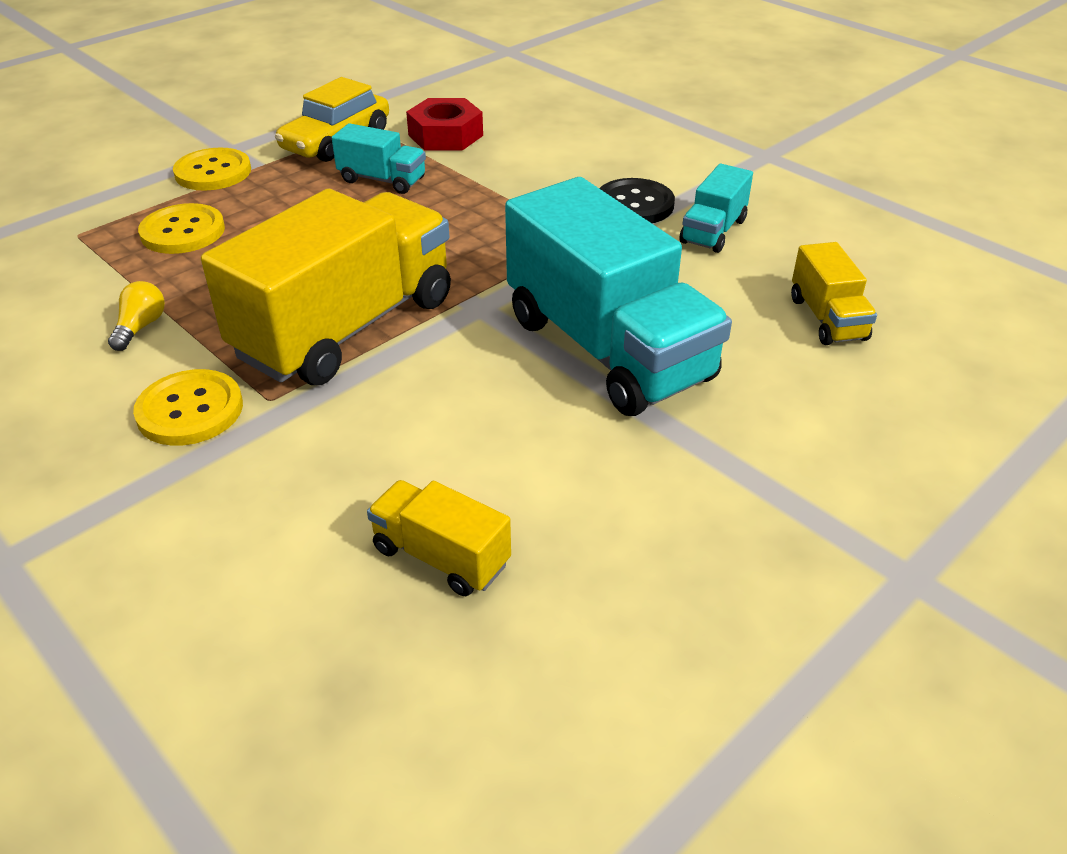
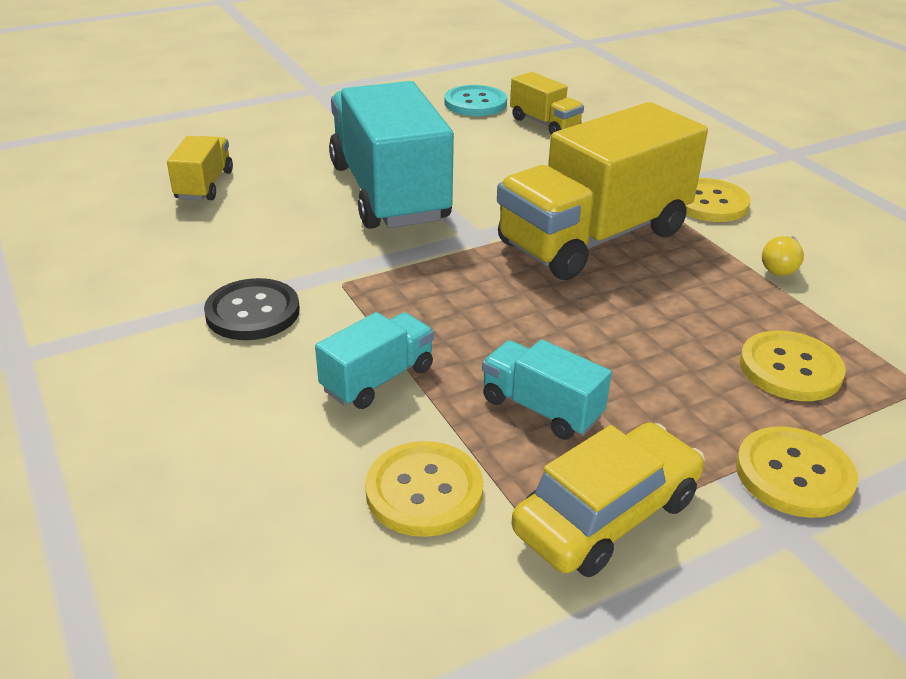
camera: 165 degrees left, 5 degrees down
red nut [406,98,483,150] -> yellow button [365,441,483,537]
turquoise truck [679,164,753,253] -> turquoise truck moved to [315,312,434,409]
none -> turquoise button [444,85,507,116]

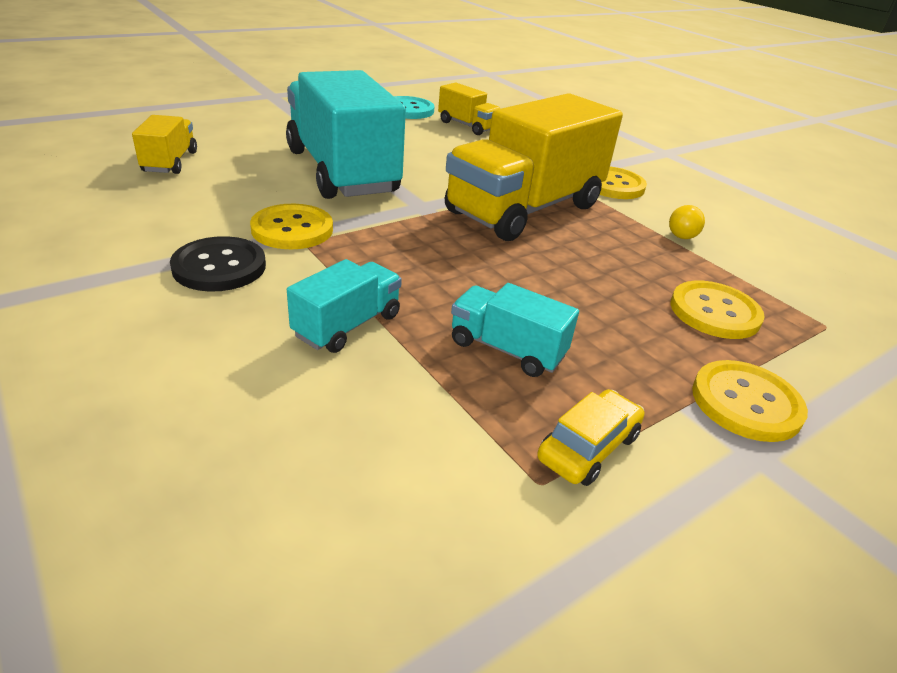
camera: 10 degrees left, 0 degrees up
yellow button [365,441,483,537] -> yellow button moved to [250,204,333,249]
yellow car [511,422,705,577] -> yellow car [537,389,645,486], size x0.63

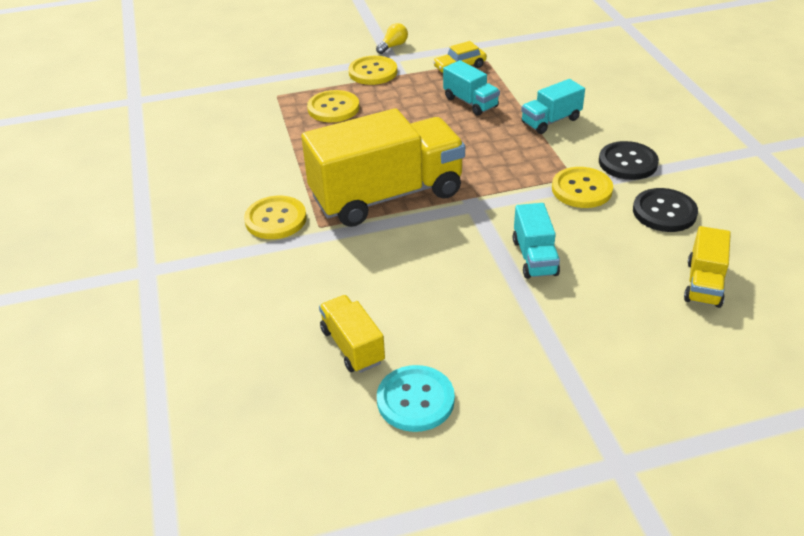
camera: 155 degrees left, 5 degrees up
turquoise truck [286,70,406,199] -> turquoise truck [513,203,560,279], size x0.46
yellow light bulb [669,205,705,239] -> yellow light bulb moved to [376,23,408,54]
none -> black button [633,188,698,232]

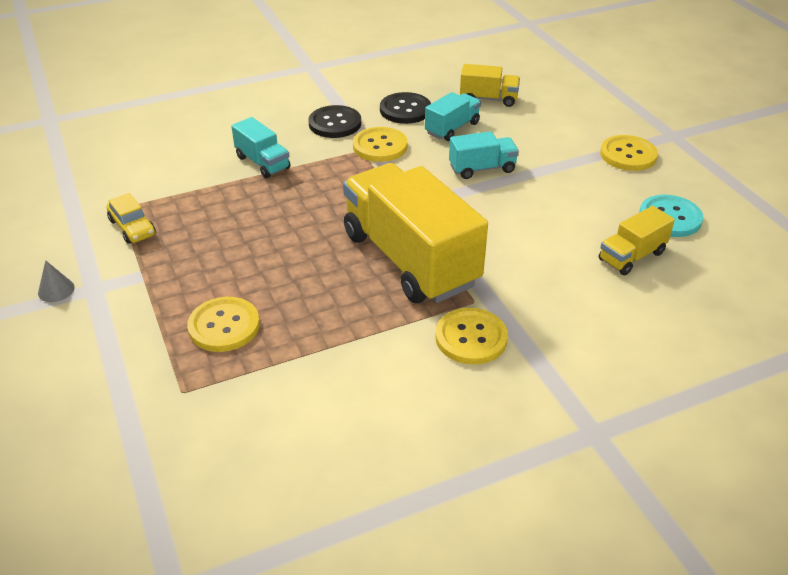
camera: 100 degrees left, 0 degrees up
yellow button [348,56,397,85] -> yellow button moved to [600,135,658,171]
yellow light bulb [376,23,408,54] -> grey cone [38,260,75,302]
turquoise truck [443,60,500,116] -> turquoise truck moved to [425,92,481,141]

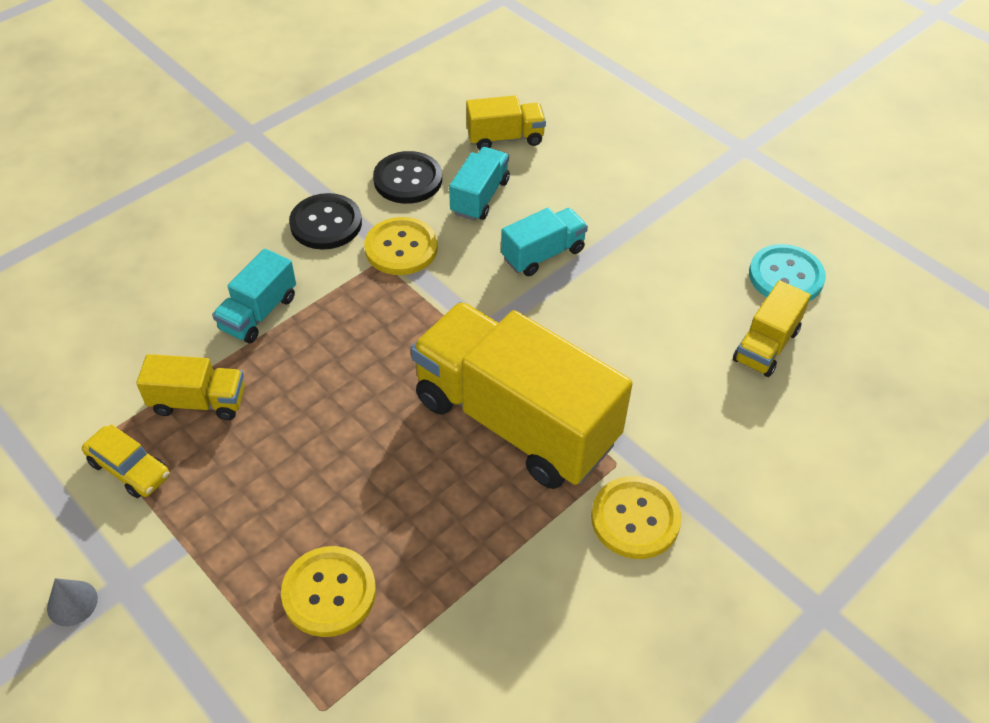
camera: 20 degrees left, 10 degrees up
turquoise truck [231,117,290,178] -> turquoise truck turned 90 degrees clockwise [212,249,296,344]
yellow button [600,135,658,171] -> none
none -> yellow truck [136,354,245,420]

